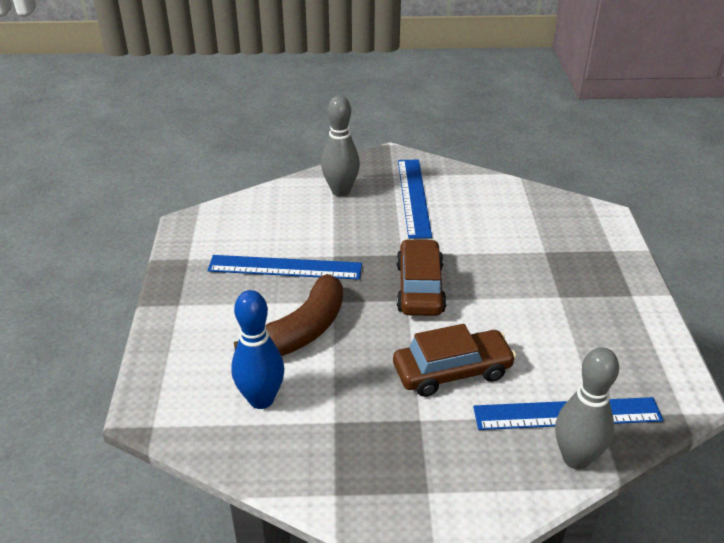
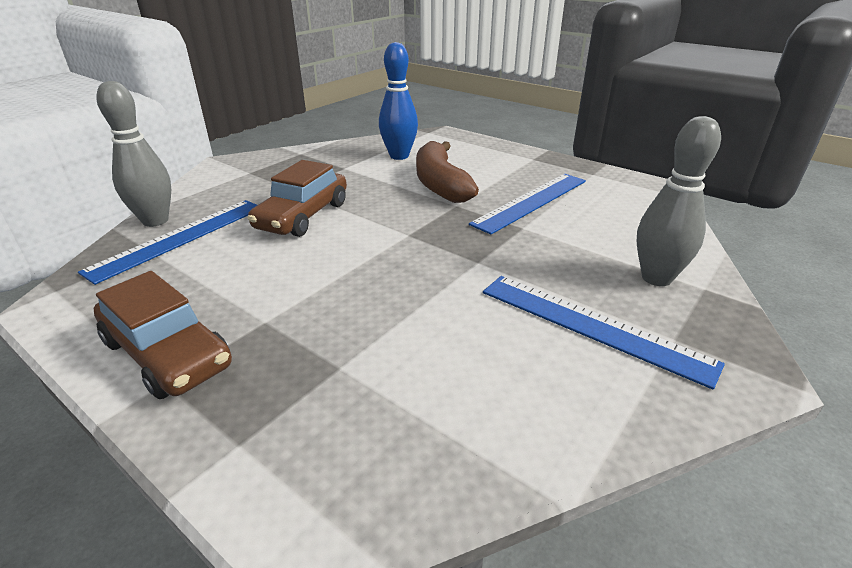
camera: 130 degrees right, 5 degrees down
brown car [396,239,447,316] -> brown car moved to [94,271,232,399]

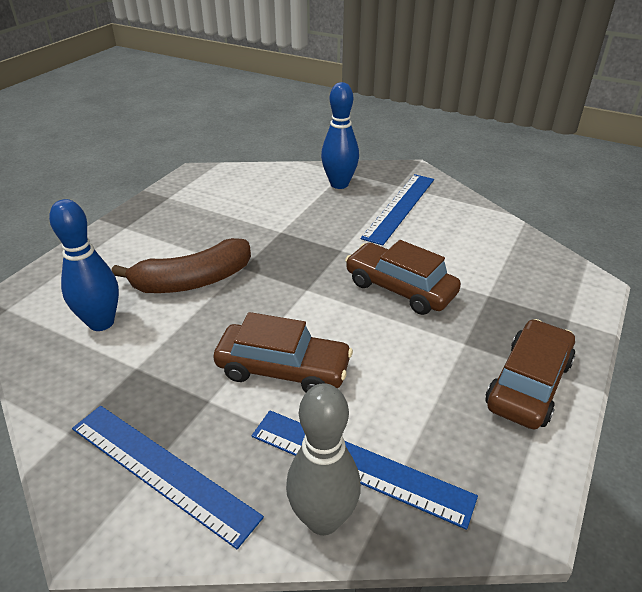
camera: 100 degrees left, 5 degrees up
blue ruler [469,174,586,235] -> blue ruler moved to [72,406,264,549]
grey bowling pin [637,116,721,286] -> blue bowling pin [321,82,359,189]
none -> brown car [345,240,461,315]

